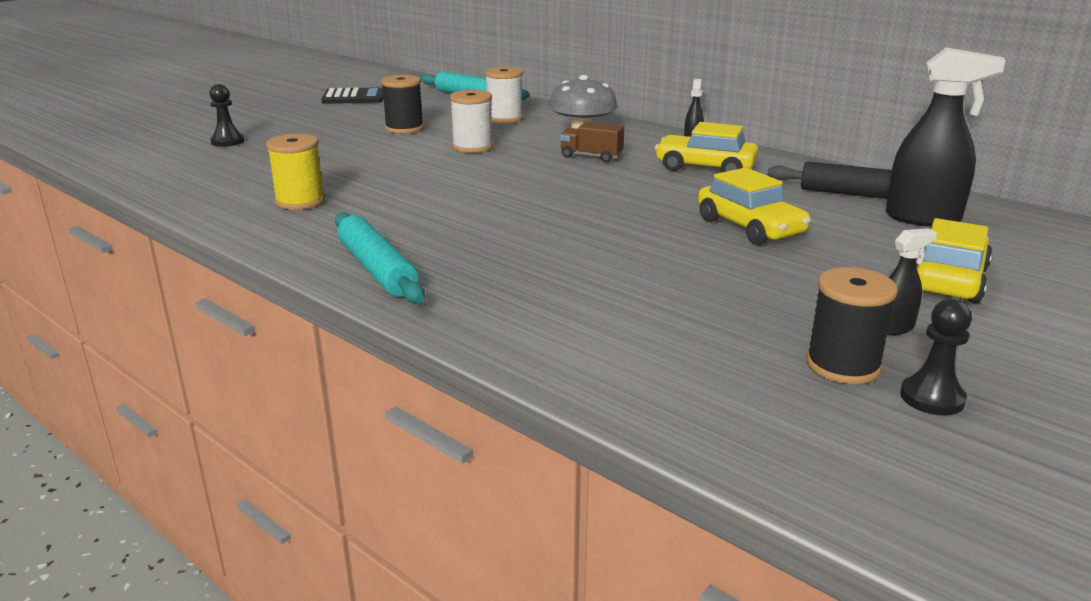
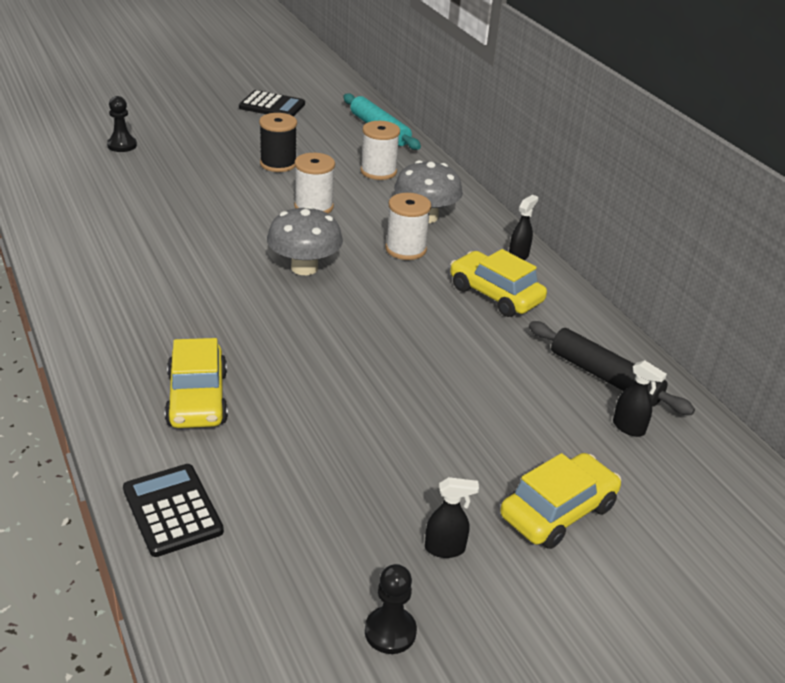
camera: 20 degrees right, 10 degrees up
yellow spool [266,134,325,210] -> none
turquoise rolling pin [335,212,425,303] -> none
brown truck [560,122,624,162] -> white spool [386,193,431,260]
yellow car [698,167,811,245] -> yellow car moved to [165,338,228,428]
black spool [806,267,898,384] -> none
black spray bottle [886,48,1006,227] -> black spray bottle [613,360,667,437], size x0.49
none -> black calculator [123,464,224,557]
none -> grey mushroom [267,206,343,275]

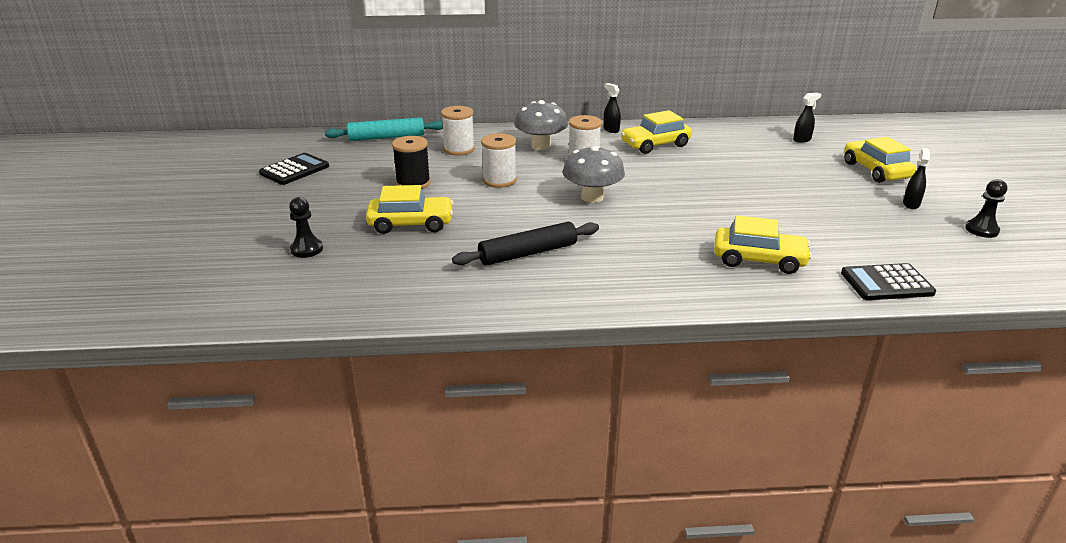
camera: 65 degrees left, 5 degrees down
black rolling pin [529,321,695,415] -> black rolling pin moved to [452,222,599,266]
none -> yellow car [366,185,454,234]

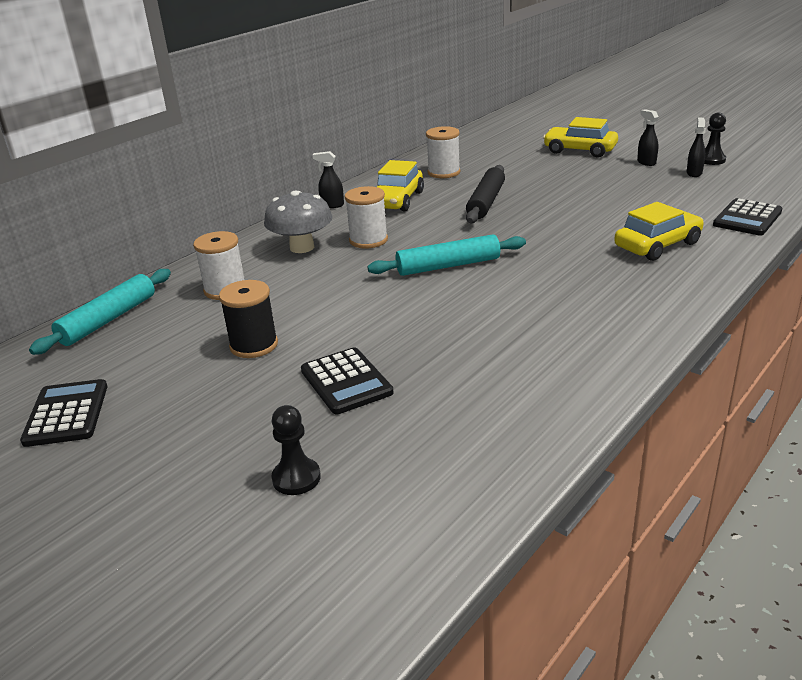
camera: 45 degrees left, 0 degrees up
yellow car [366,185,454,234] -> black calculator [301,347,394,414]
black rolling pin [452,222,599,266] -> black rolling pin moved to [466,165,505,223]
white spool [481,133,517,188] -> white spool moved to [426,126,460,178]
grey mushroom [563,146,625,203] -> turquoise rolling pin [367,234,526,276]
black spray bottle [793,93,821,143] -> black spray bottle moved to [687,118,706,177]

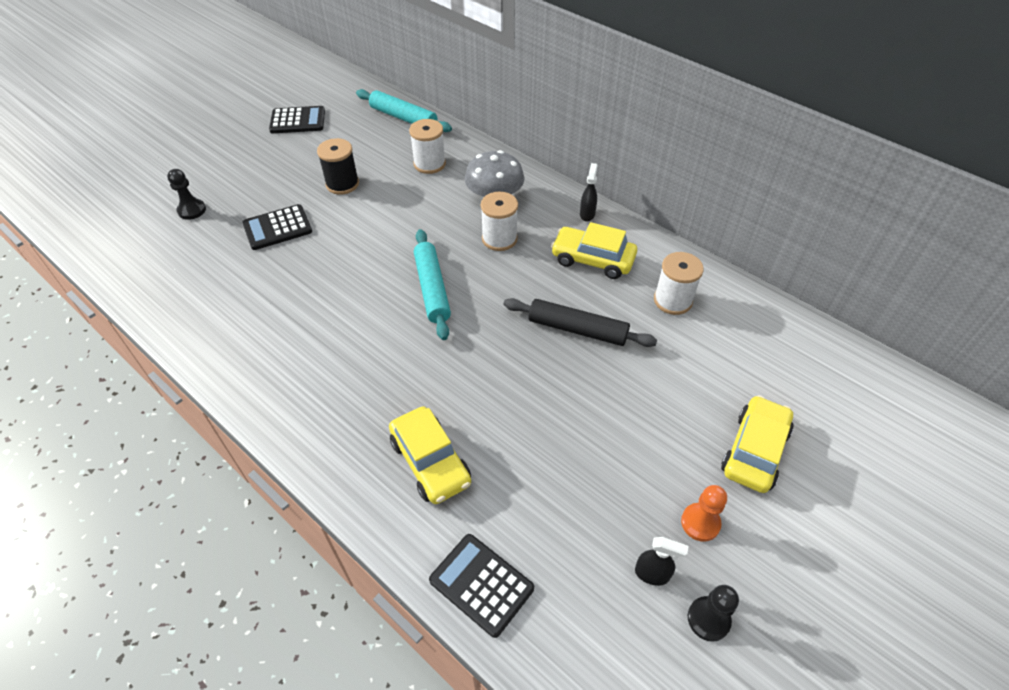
camera: 90 degrees right, 20 degrees up
black spray bottle [637,109,659,166] -> orange pawn [681,485,727,542]

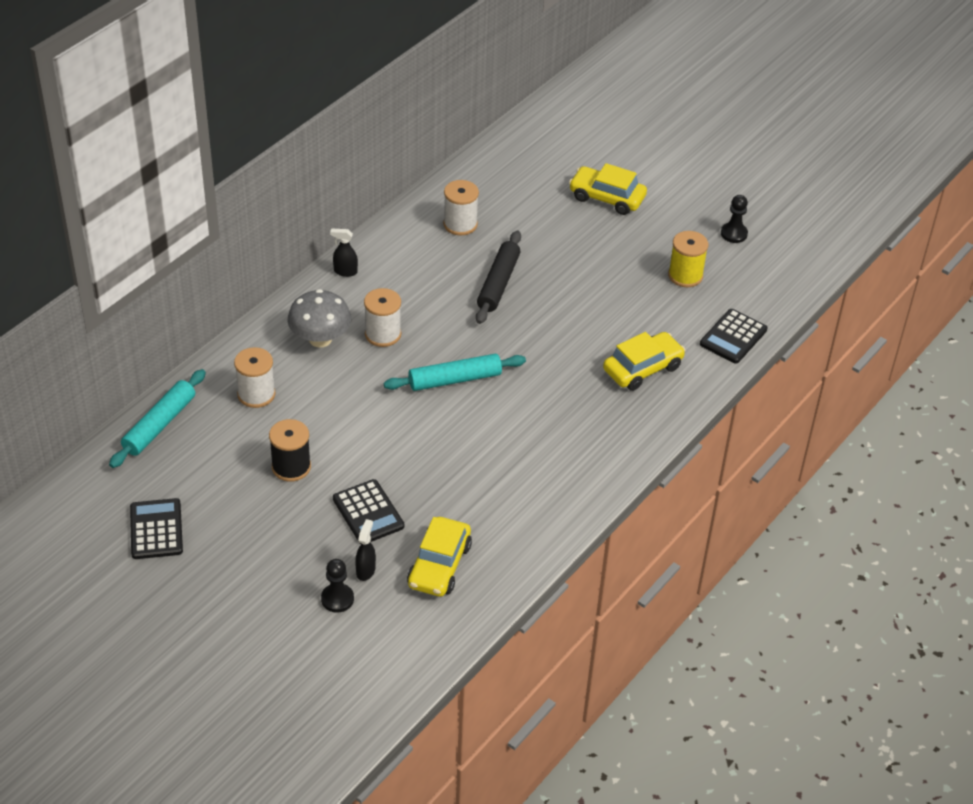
camera: 95 degrees left, 5 degrees down
yellow car [551,222,637,279] -> yellow car moved to [407,517,472,597]
black spray bottle [635,537,689,586] -> black spray bottle moved to [355,519,376,581]
orange pawn [681,485,727,542] -> none
none -> yellow spool [668,231,708,287]

